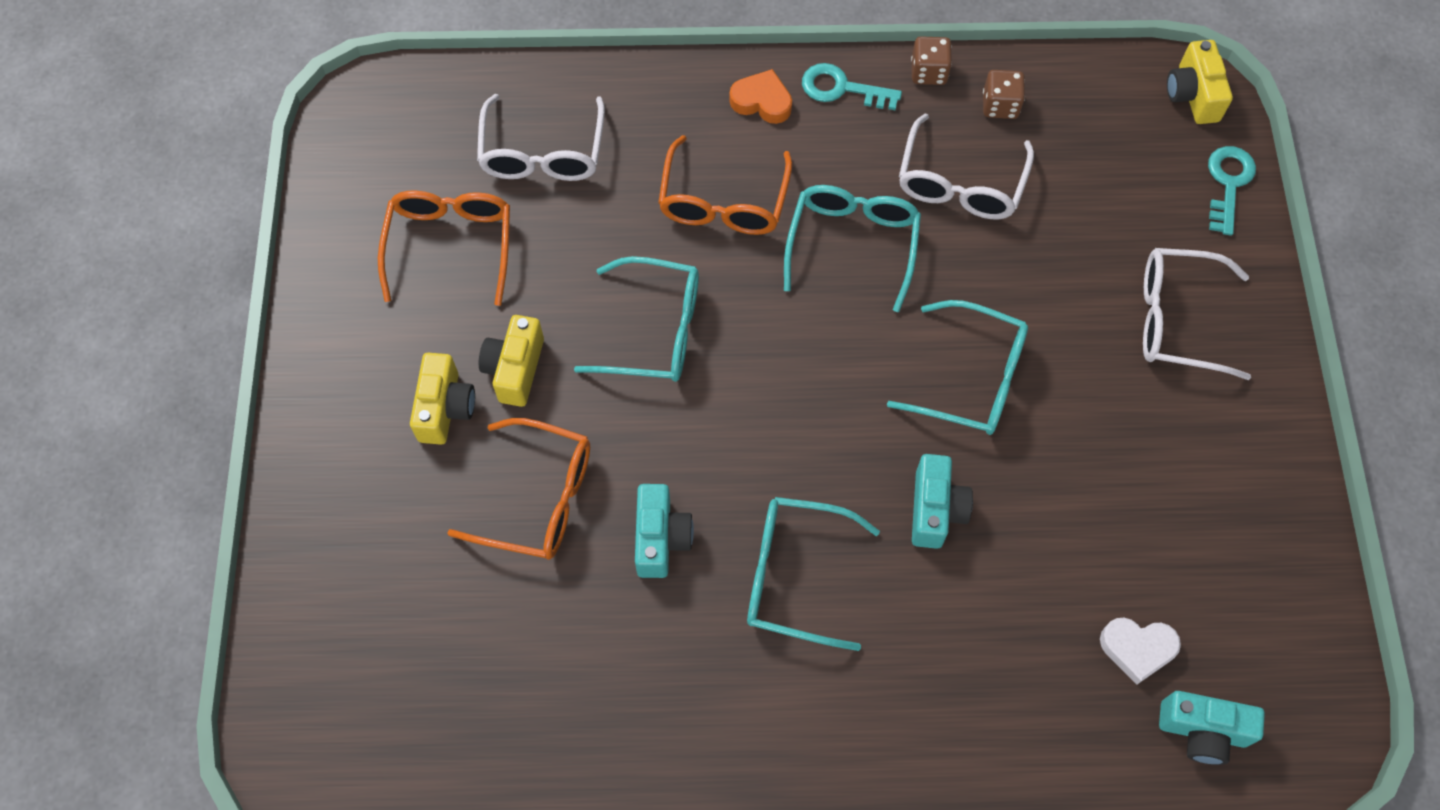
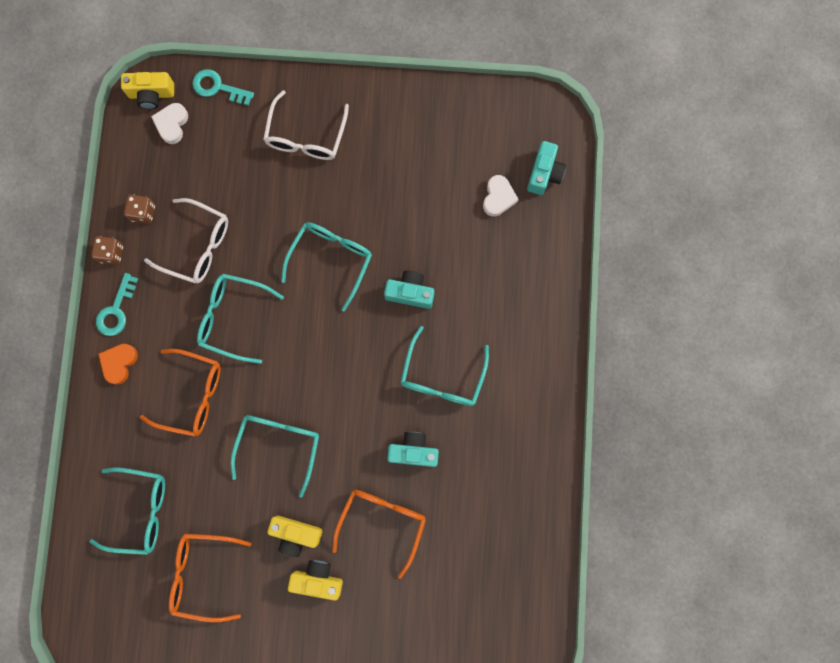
camera: 85 degrees left, 15 degrees up
white glasses [477,94,605,181] -> turquoise glasses [90,467,165,555]
none -> white heart [151,103,188,144]

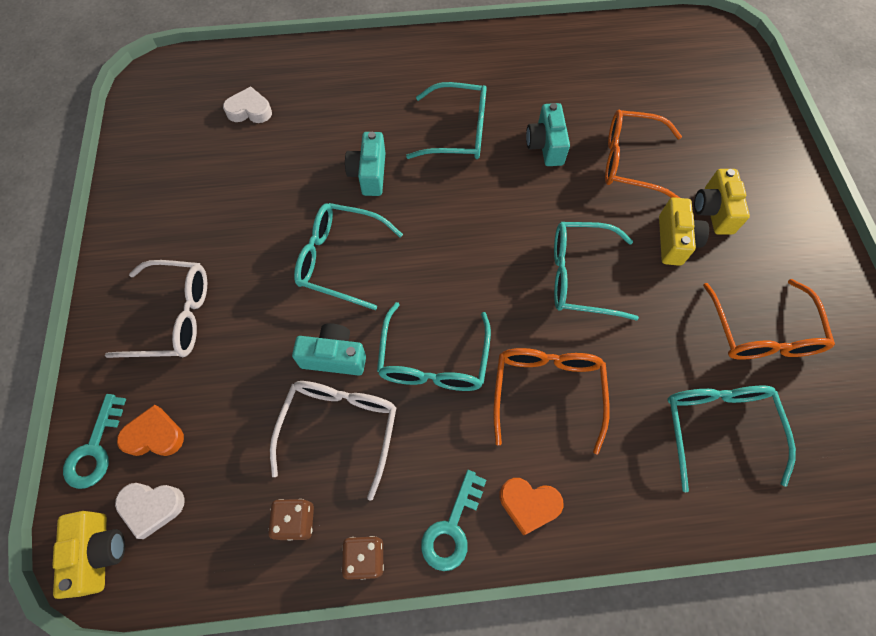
camera: 100 degrees left, 15 degrees down
turquoise key [96,273,138,336] -> turquoise key turned 105 degrees clockwise [421,470,486,571]
turquoise camera [527,141,566,195] -> turquoise camera moved to [292,323,366,376]
none -> orange heart [117,405,184,456]

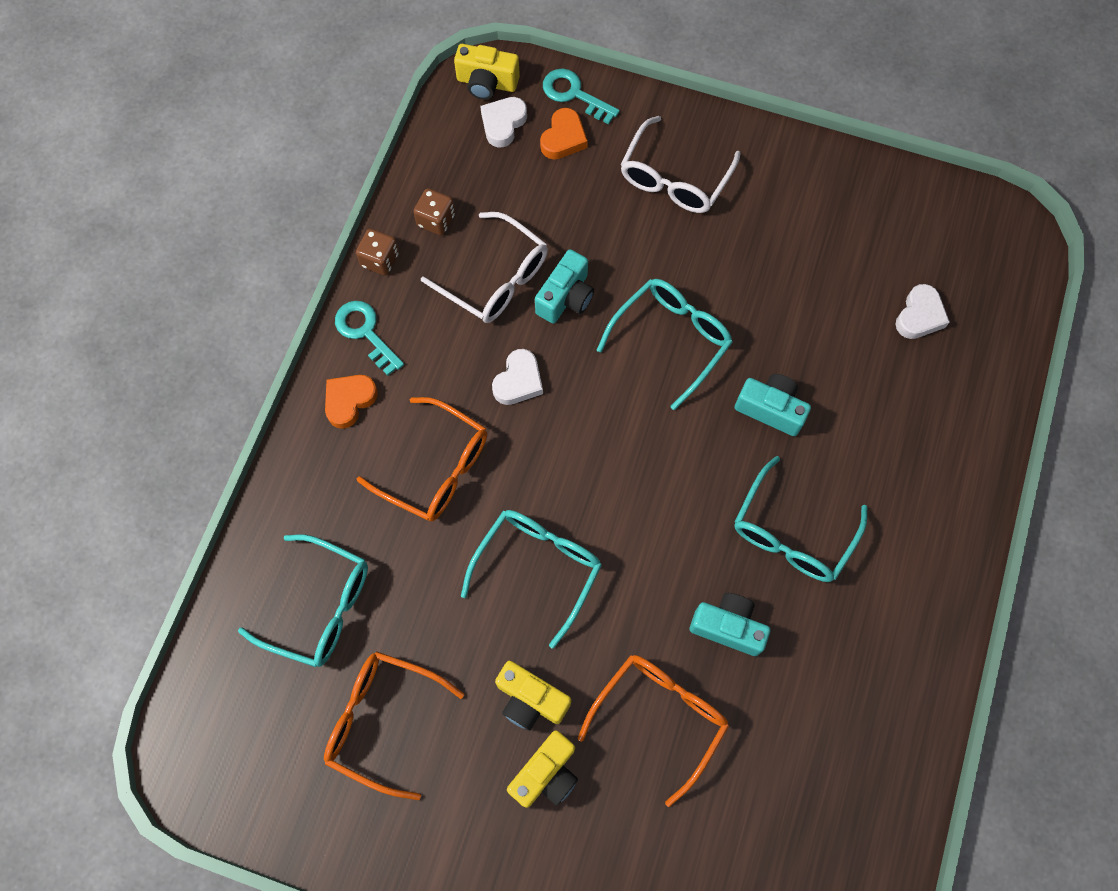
camera: 115 degrees right, 5 degrees up
turquoise glasses [377,302,491,391] -> white heart [492,349,543,405]
yellow camera [694,169,750,235] -> yellow camera turned 105 degrees clockwise [507,730,578,808]

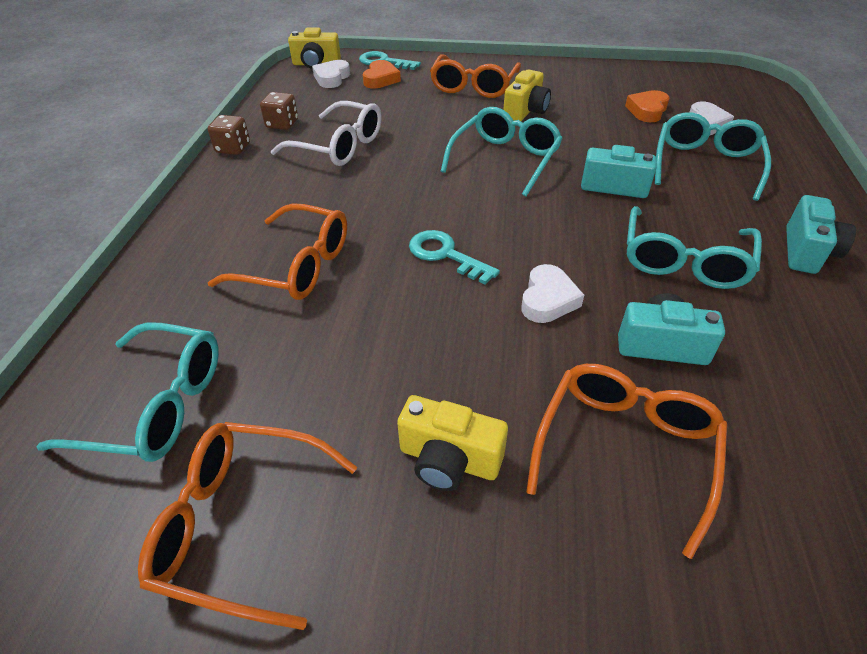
camera: 10 degrees left, 25 degrees down
orange heart [325,375,378,429] -> orange heart moved to [625,90,669,122]
turquoise key [335,301,404,376] -> turquoise key moved to [409,230,500,285]
turquoise glasses [461,510,602,648] -> turquoise glasses moved to [655,112,771,201]
white heart [492,349,543,405] -> white heart moved to [521,264,584,323]
yellow camera [507,730,578,808] -> yellow camera moved to [503,70,551,121]
turquoise camera [535,249,594,323] -> turquoise camera moved to [786,195,856,274]
white glasses [621,116,740,213] -> orange glasses [430,54,521,98]

